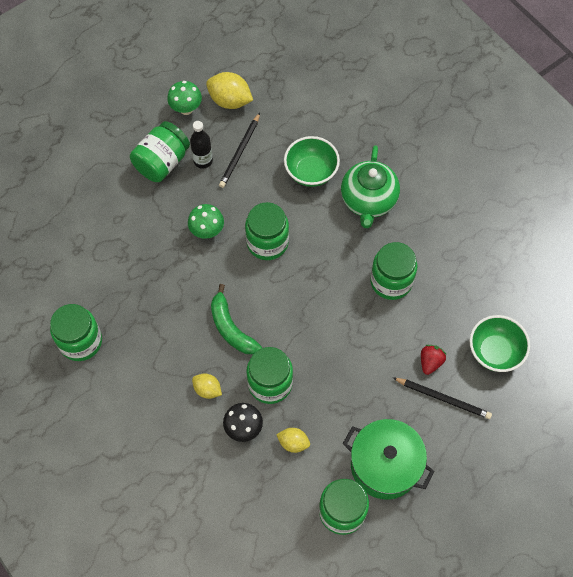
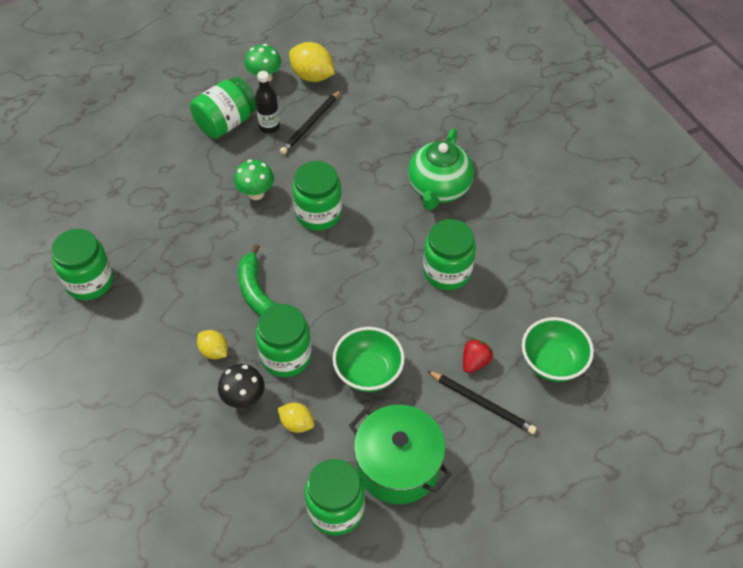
camera: 10 degrees right, 10 degrees down
green bowl [284,136,340,187] -> green bowl moved to [332,327,405,392]

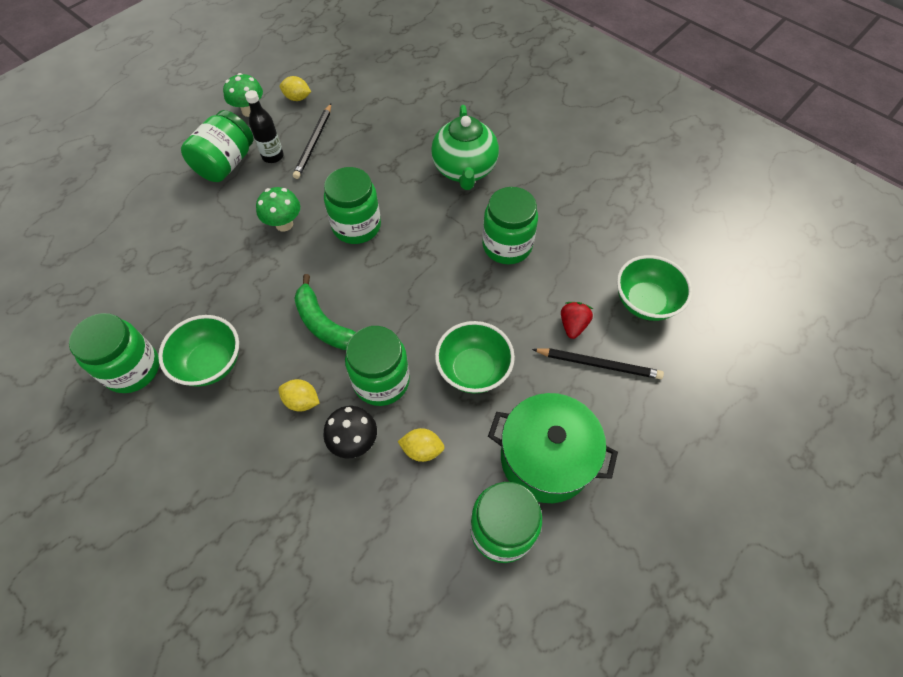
camera: 20 degrees left, 5 degrees up
yellow lemon [289,42,335,82] -> yellow lemon [280,76,311,101], size x0.60
none -> green bowl [158,315,239,387]

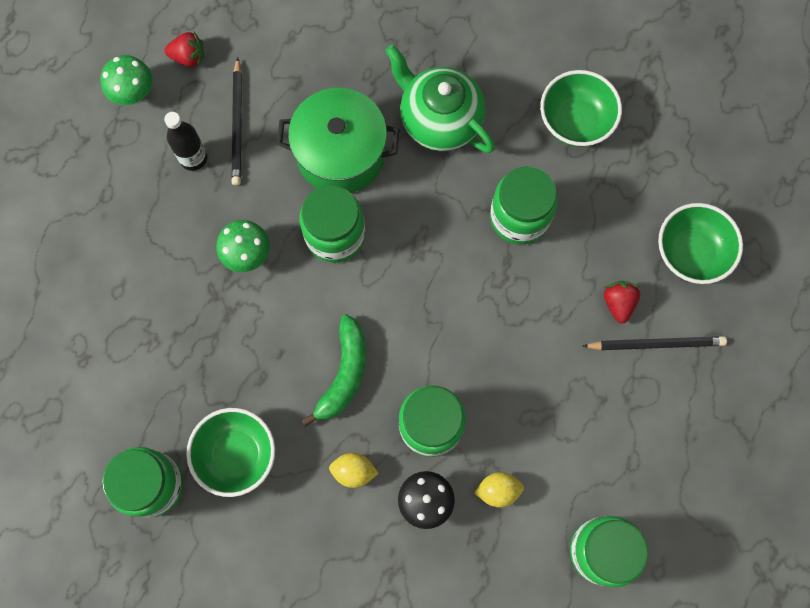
camera: 15 degrees left, 15 degrees up
green jar [181,110,254,182] -> none
yellow lemon [280,76,311,101] -> red strawberry [164,32,204,67]
green banana [294,274,356,350] -> green banana turned 105 degrees counterclockwise [301,314,366,427]
green teapot [431,105,499,190] -> green teapot turned 150 degrees clockwise [385,44,495,153]
green bowl [435,321,515,393] -> green bowl moved to [540,70,622,147]
green pot [488,393,618,503] -> green pot moved to [277,88,399,193]

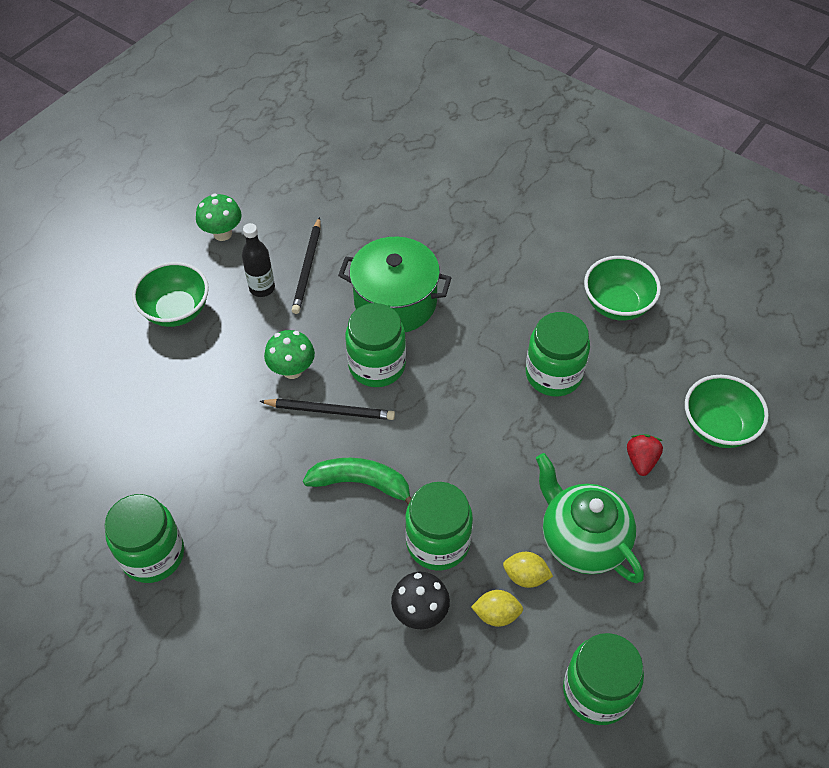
camera: 10 degrees right, 20 degrees down
red strawberry [164,32,204,67] -> none
green bowl [186,408,275,497] -> green bowl moved to [132,262,209,327]
green banana [301,314,366,427] -> green banana turned 105 degrees counterclockwise [303,458,412,505]
yellow lemon [329,453,379,488] -> yellow lemon moved to [503,552,553,588]
green teapot [385,44,495,153] -> green teapot moved to [536,453,644,583]
black pencil [582,336,727,350] -> black pencil moved to [259,398,395,420]

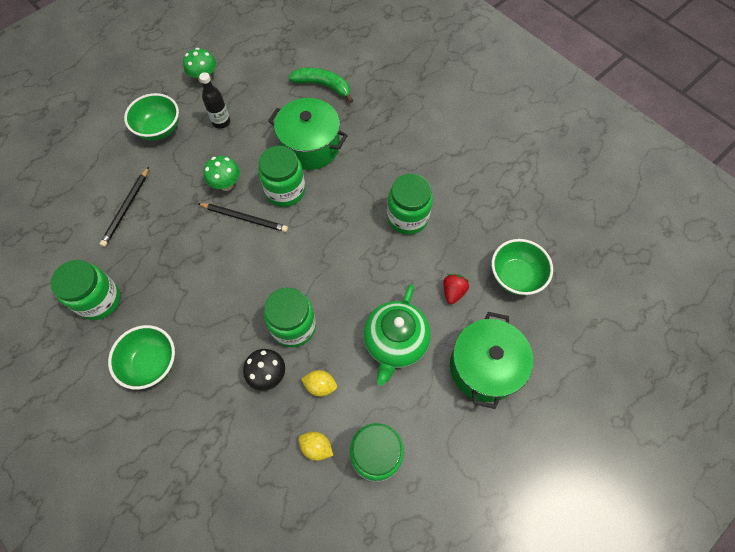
camera: 10 degrees right, 10 degrees up
black pencil [292,217,321,314] -> black pencil moved to [100,167,149,247]
green banana [303,458,412,505] -> green banana moved to [289,68,354,103]
yellow lemon [503,552,553,588] -> yellow lemon moved to [298,431,333,461]
green teapot [536,453,644,583] -> green teapot turned 135 degrees counterclockwise [363,284,431,386]
green bowl [584,256,661,321] -> green bowl moved to [108,325,175,390]
none -> green pot [450,312,533,409]

